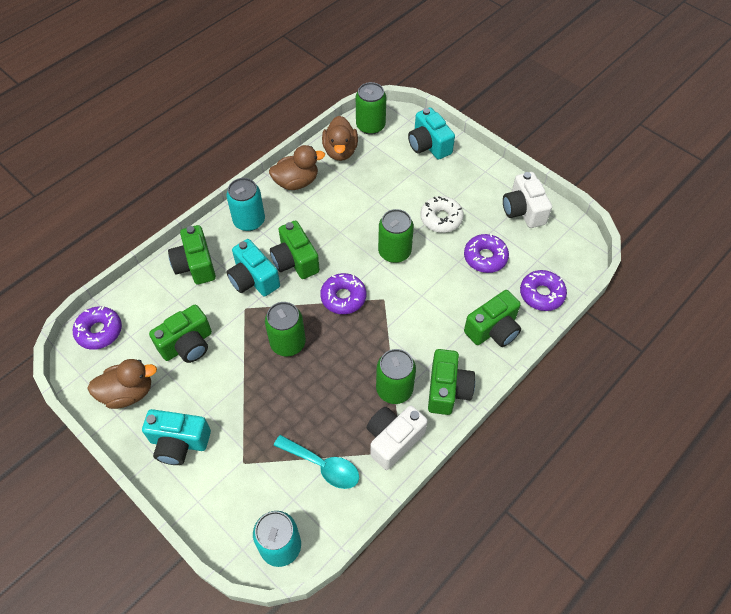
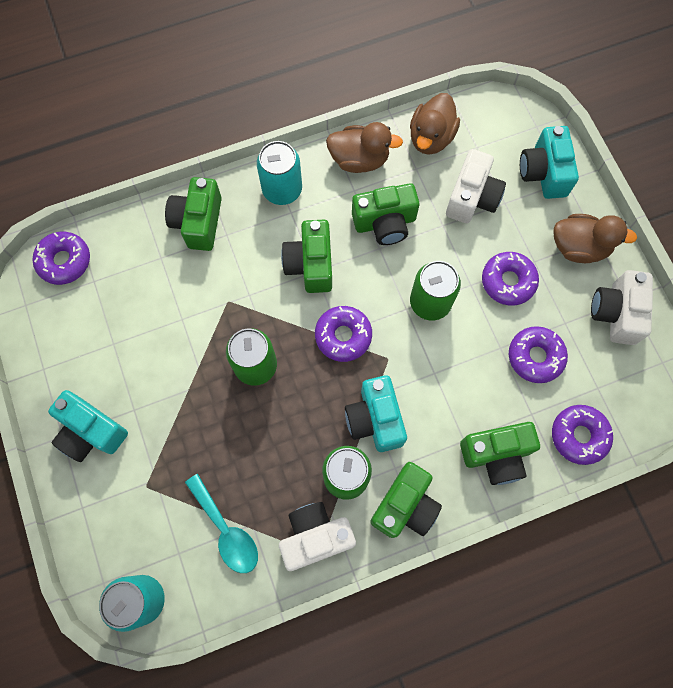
camera: 25 degrees right, 15 degrees up
brown duck [87,359,157,409] -> brown duck moved to [553,214,637,263]
green camera [149,305,212,363] -> green camera moved to [352,183,419,245]
turquoise camera [227,239,280,296] -> turquoise camera moved to [345,375,407,452]
green can [356,82,386,135] -> none
white donut [420,196,464,233] -> purple donut [482,252,539,306]
none -> white camera [446,149,506,223]

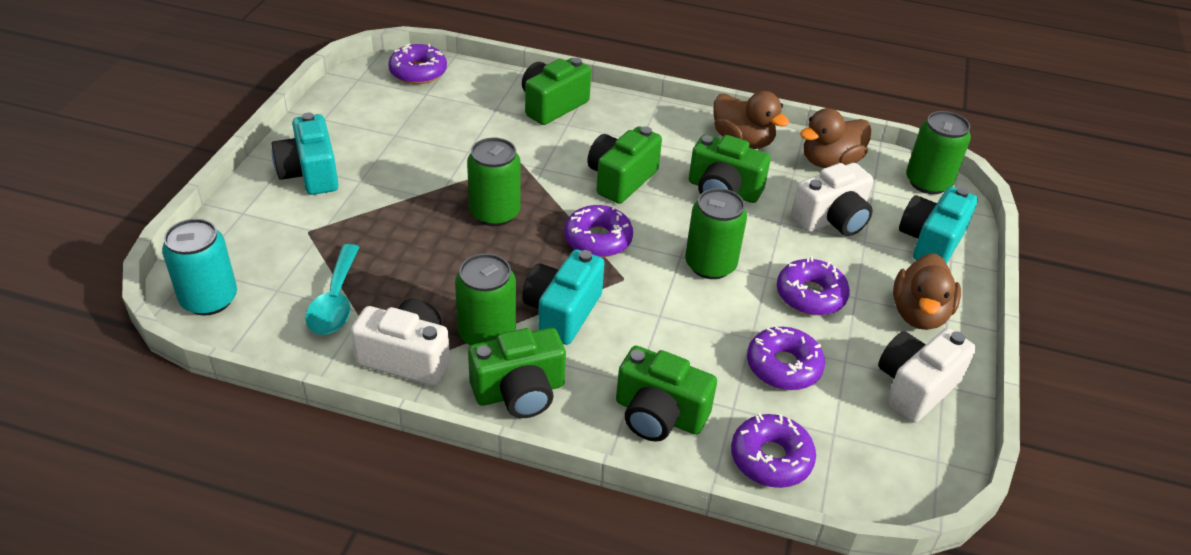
camera: 35 degrees right, 30 degrees down
turquoise can [257,141,302,205] -> none
brown duck [553,214,637,263] -> brown duck turned 60 degrees clockwise [893,253,961,330]
none -> green can [906,111,971,194]

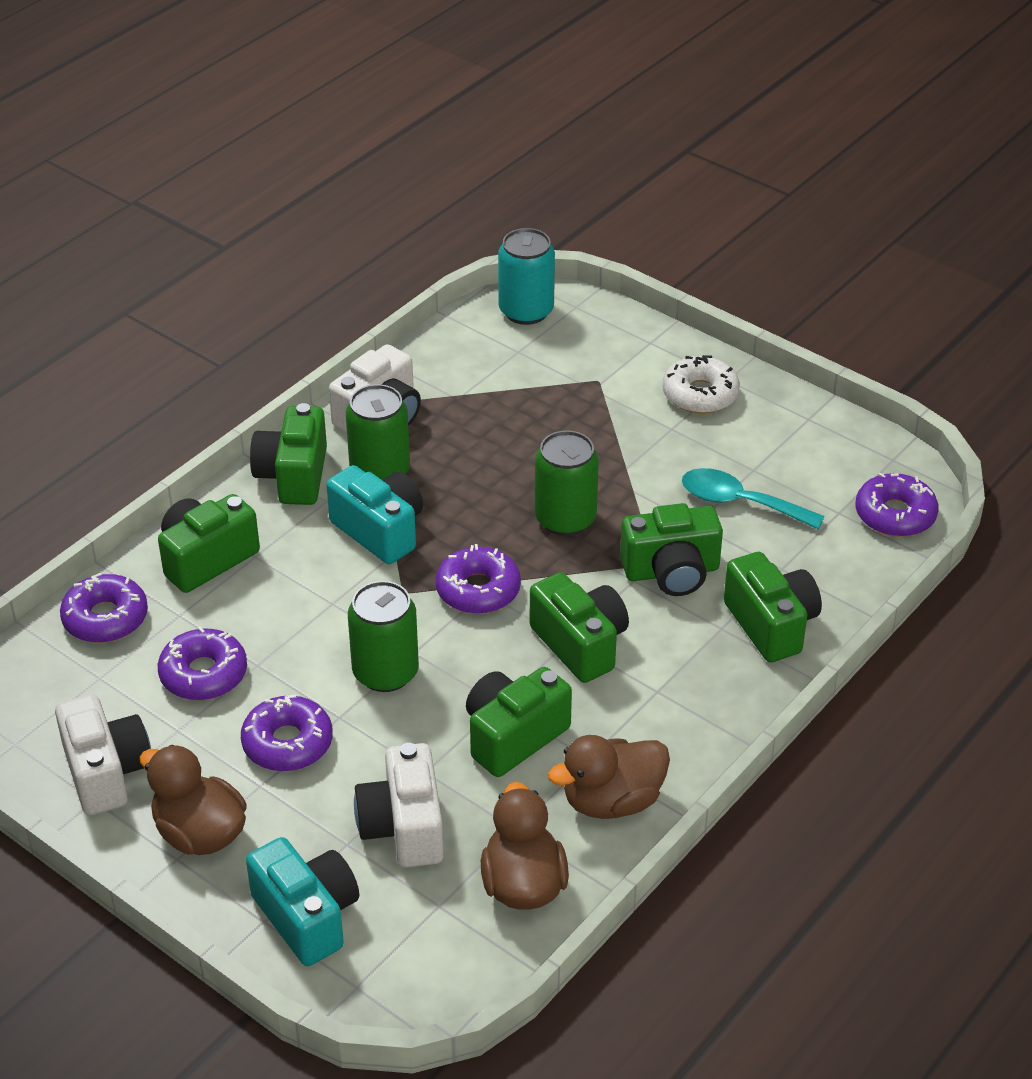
camera: 115 degrees right, 0 degrees up
turquoise camera [272,113,339,195] -> white donut [663,355,740,414]
turquoise spoon [305,244,360,335] -> turquoise spoon moved to [682,468,825,529]
green can [906,111,971,194] -> none
none -> green camera [620,503,723,596]

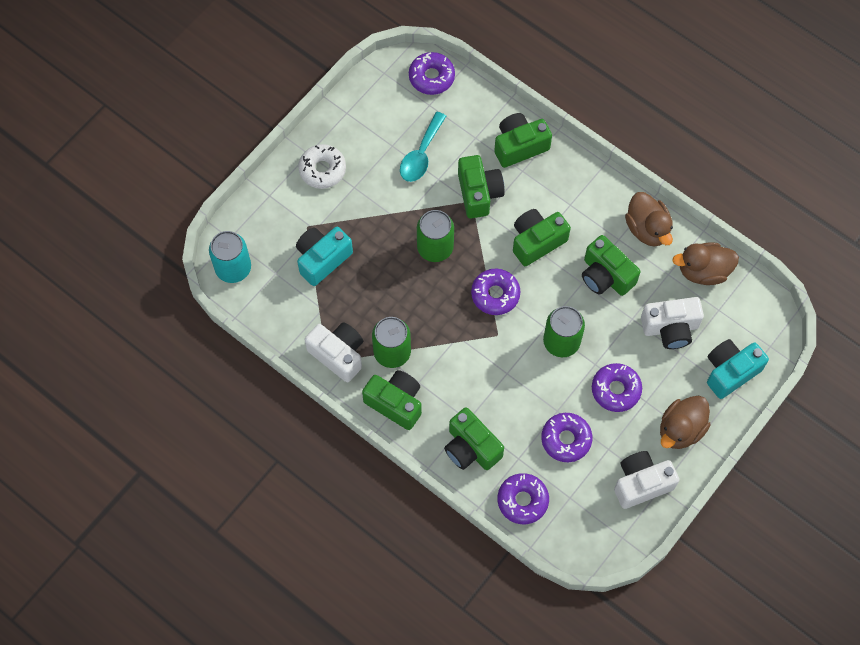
camera: 90 degrees left, 25 degrees up
green camera [250,403,327,505] -> green camera turned 150 degrees counterclockwise [362,370,422,430]
turquoise camera [326,465,423,564] -> turquoise camera moved to [296,227,353,286]

